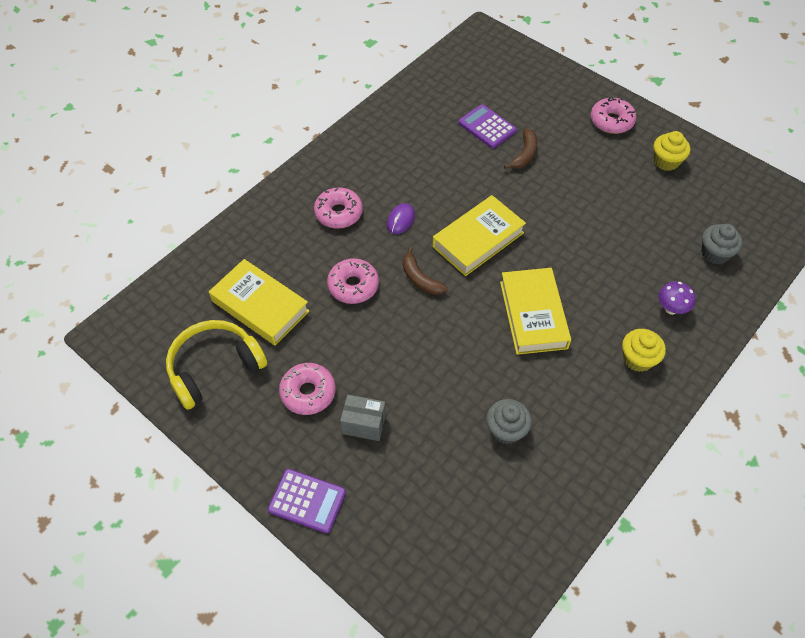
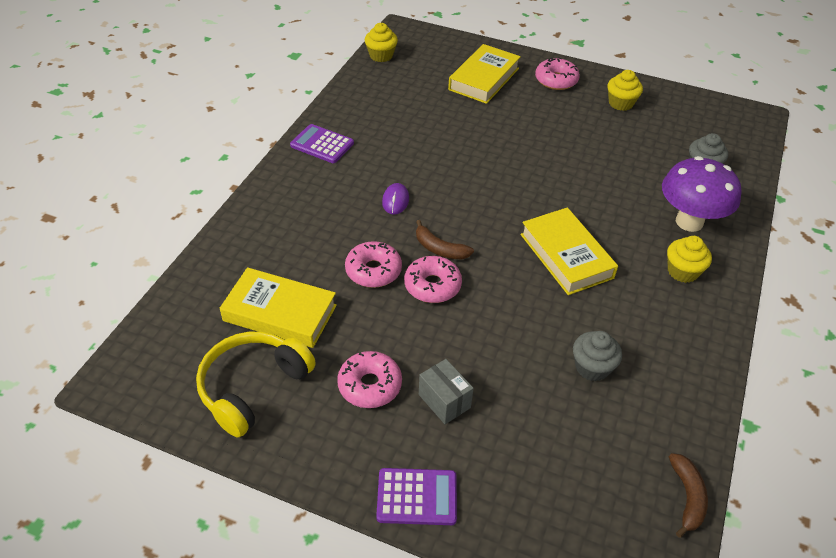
camera: 20 degrees left, 10 degrees down
pink donut [314,188,363,229] -> pink donut moved to [404,256,462,303]
grey box [340,395,386,441] -> grey box turned 60 degrees clockwise [419,359,474,424]
yellow book [432,195,526,276] -> yellow book moved to [448,44,521,104]
purple calculator [459,104,517,148] -> purple calculator moved to [290,124,354,163]
brown banana [504,129,537,169] -> brown banana moved to [669,453,708,538]
purple mushroom [658,281,696,315] -> purple mushroom [662,156,741,232], size x2.08
none -> yellow cupcake [365,23,398,62]

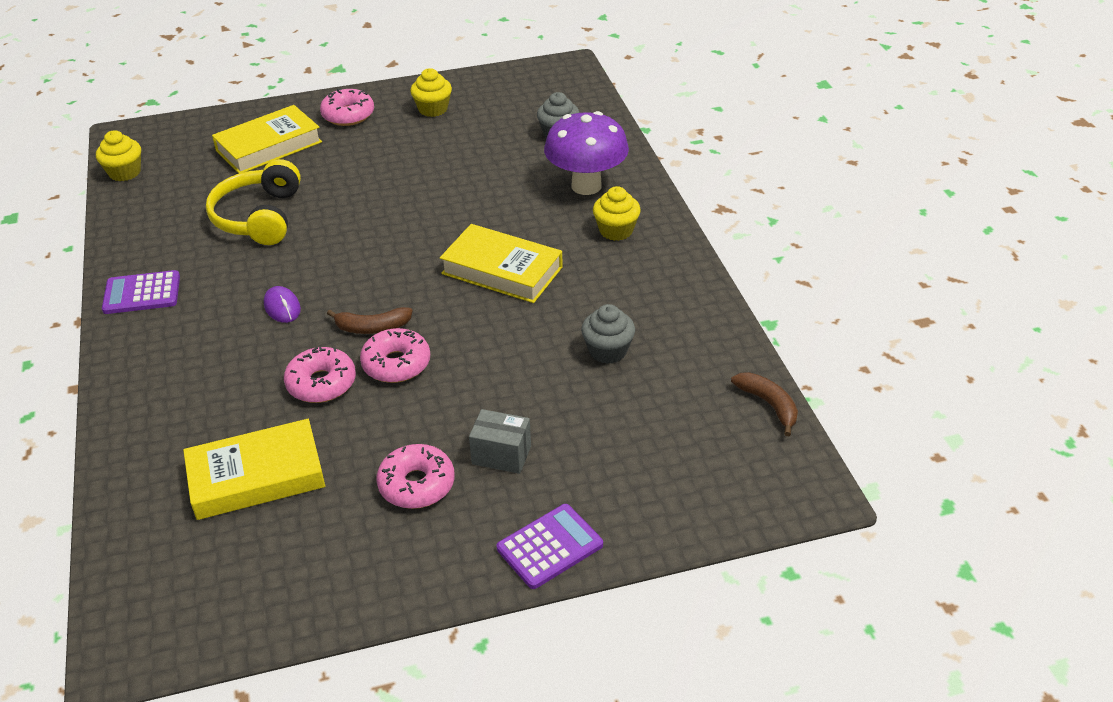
camera: 35 degrees left, 5 degrees down
yellow headphones [196,332,316,438] -> yellow headphones moved to [206,159,301,245]
yellow book [448,44,521,104] -> yellow book turned 60 degrees clockwise [212,105,322,173]

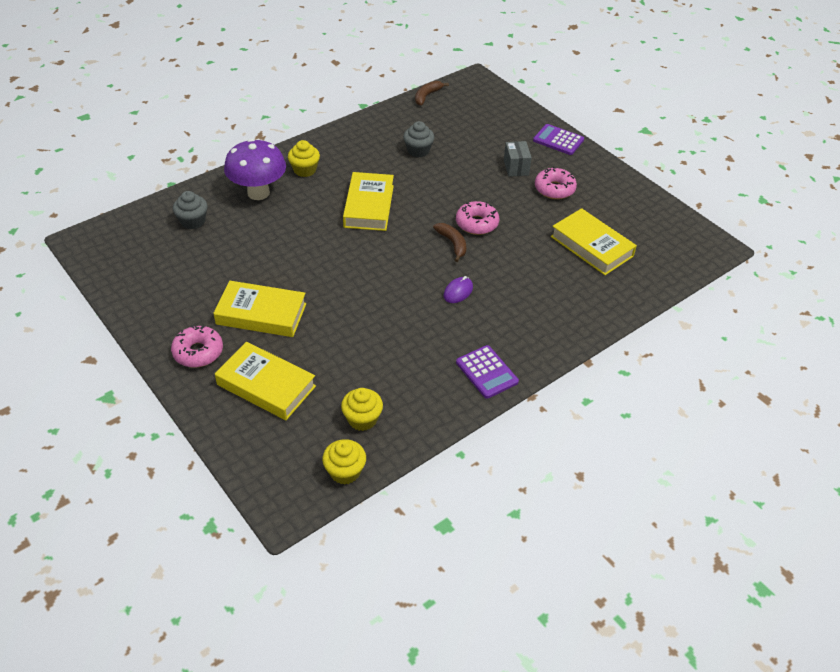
camera: 115 degrees left, 5 degrees up
yellow headphones [206,159,301,245] -> none
pink donut [284,347,356,403] -> none
yellow cupcake [410,68,452,117] -> yellow cupcake moved to [341,388,383,431]
none -> yellow book [213,281,306,337]

